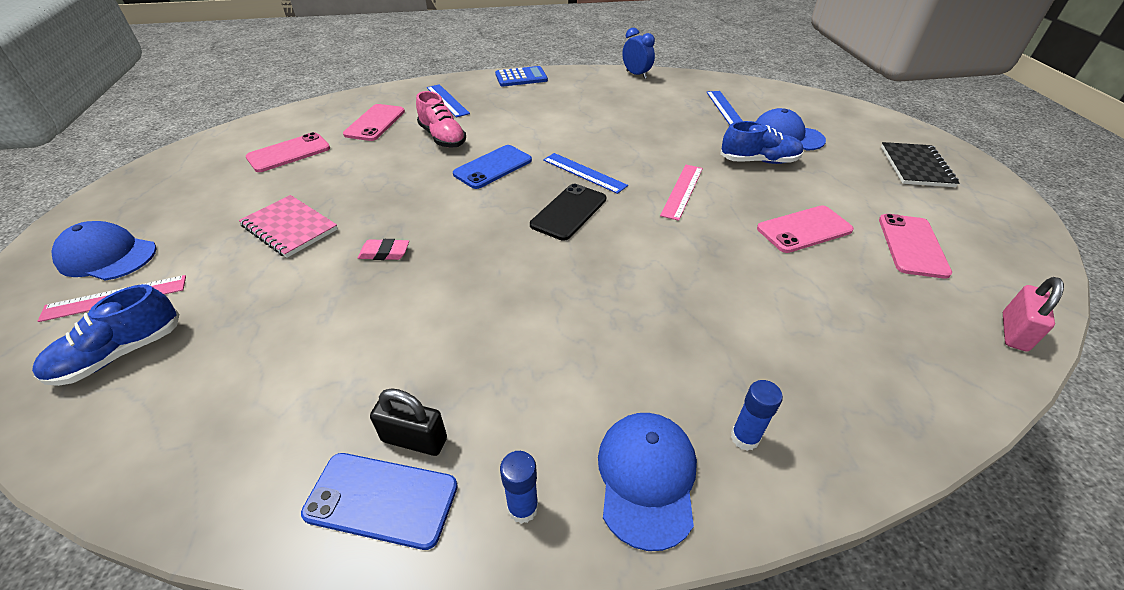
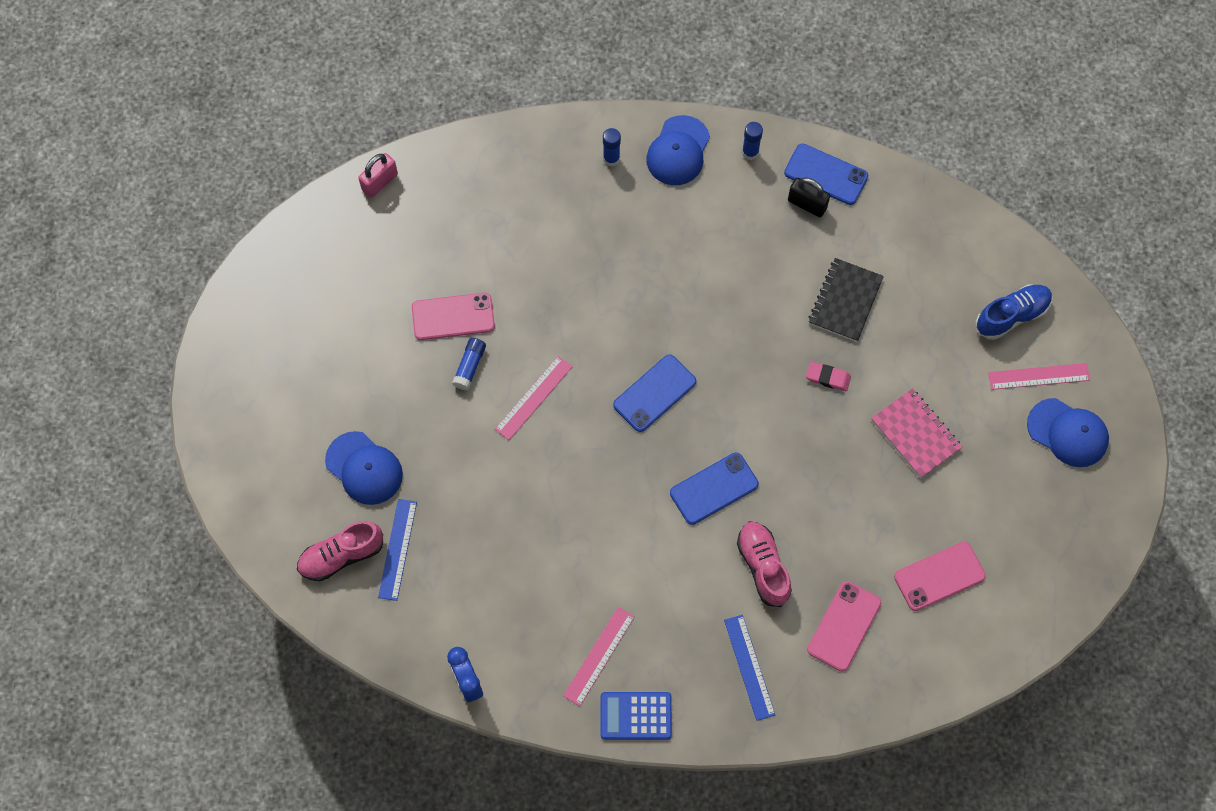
camera: 165 degrees left, 25 degrees up
black phone [530,184,606,241] -> blue phone [613,354,696,432]
blue ruler [543,153,628,194] -> none
blue shoe [720,121,804,164] -> none
pink phone [879,214,952,279] -> none
black notebook [881,142,959,187] -> black notebook moved to [809,258,884,342]
none -> pink shoe [297,521,383,581]
none -> blue glue stick [452,338,486,390]
none -> pink ruler [563,607,635,706]

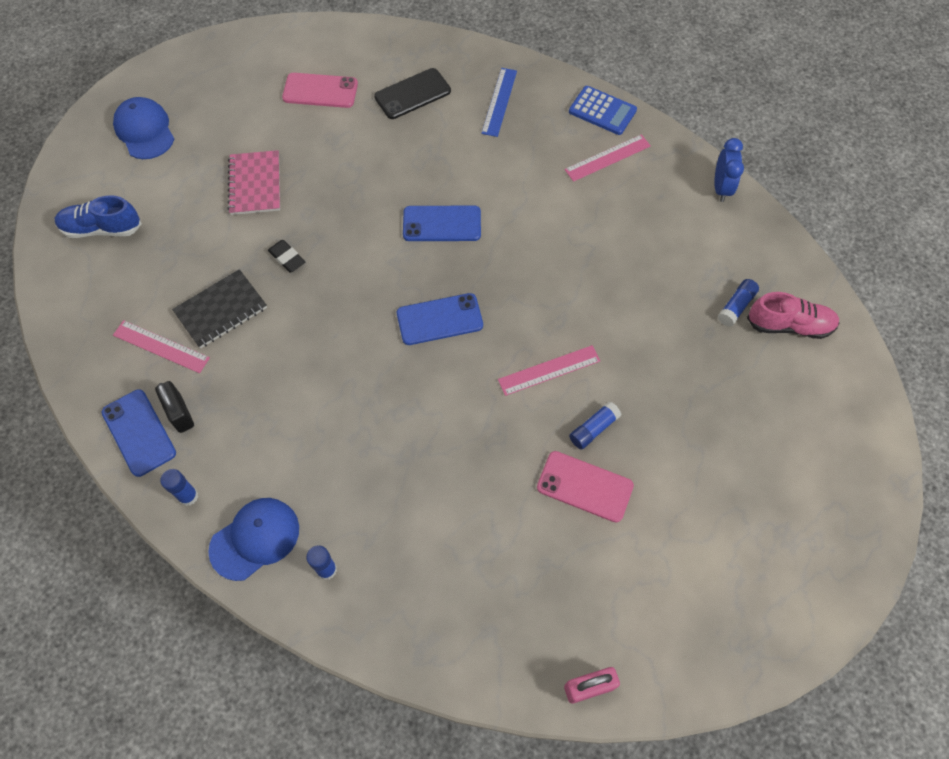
camera: 150 degrees left, 5 degrees down
blue cap [325,431,403,505] -> none
blue ruler [378,499,417,601] -> blue glue stick [718,279,759,327]
pink shoe [737,521,792,607] -> none
pink eraser [806,362,851,391] -> black eraser [268,240,305,272]
pink phone [807,581,881,671] -> black phone [374,68,451,119]
pink ruler [988,363,1090,390] -> pink ruler moved to [113,320,210,373]

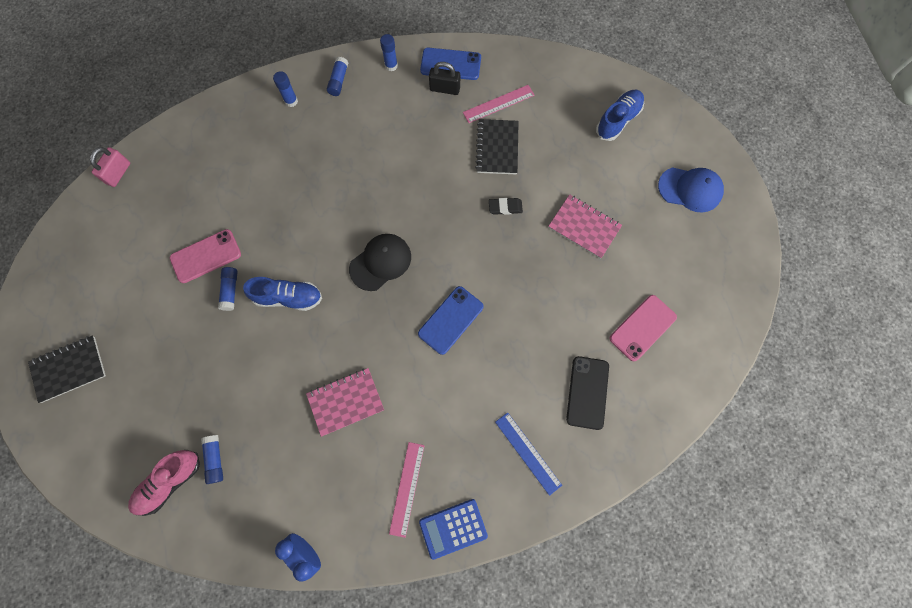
camera: 130 degrees right, 10 degrees up
blue cap [208,498,299,581] -> blue glue stick [327,57,348,96]
blue phone [397,293,483,345] -> black cap [349,234,411,291]
pink ruler [498,345,600,396] -> blue shoe [243,277,322,311]
none -> black notebook [28,336,106,403]
none -> pink notebook [306,368,384,437]

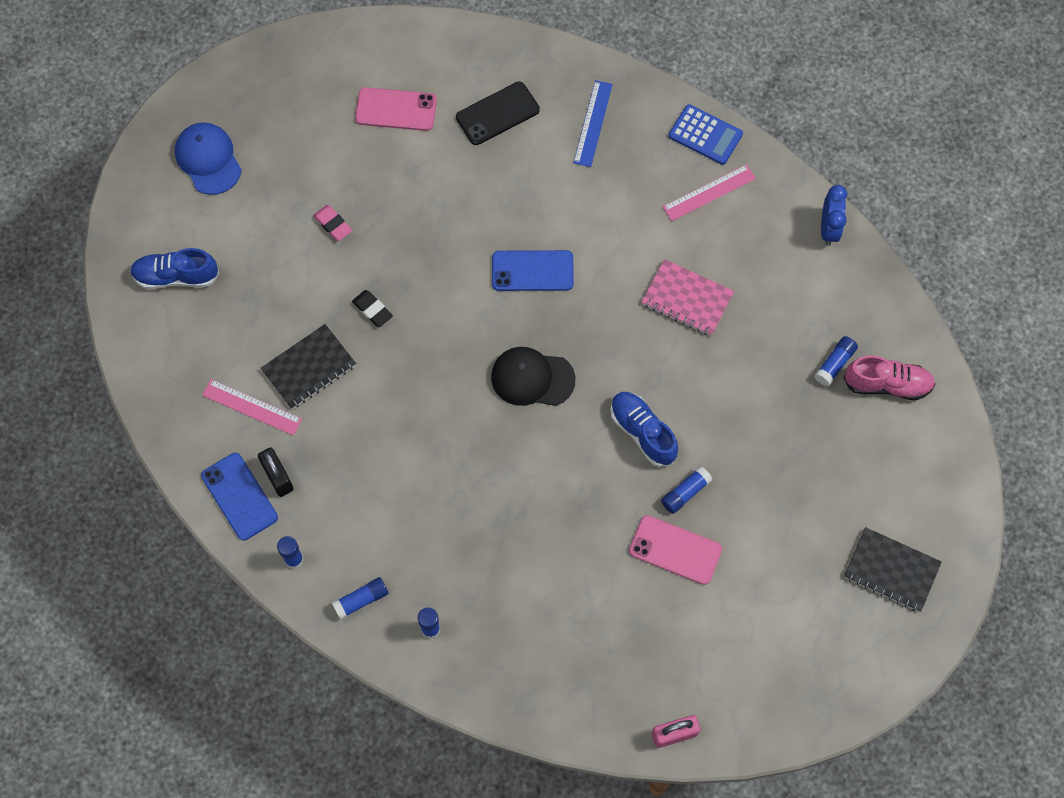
camera: 130 degrees left, 5 degrees down
pink notebook [548,194,622,259] -> pink eraser [313,205,352,241]

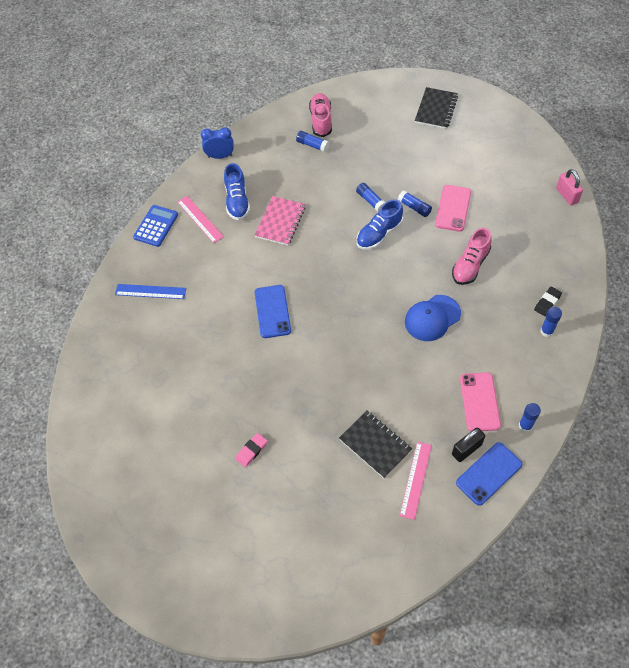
camera: 95 degrees left, 10 degrees down
blue shoe [130,248,219,289] -> blue shoe moved to [224,163,250,220]
blue cap [175,123,242,195] -> blue cap moved to [405,295,461,341]
blue glue stick [332,577,389,620] -> blue glue stick moved to [356,183,385,212]
black eraser [352,290,393,327] -> black eraser moved to [534,287,562,316]
pink phone [355,87,437,131] -> pink phone moved to [460,372,501,431]
black phone [456,82,540,145] -> none
black cap [491,347,575,406] -> none
none -> pink shoe [452,227,492,285]

